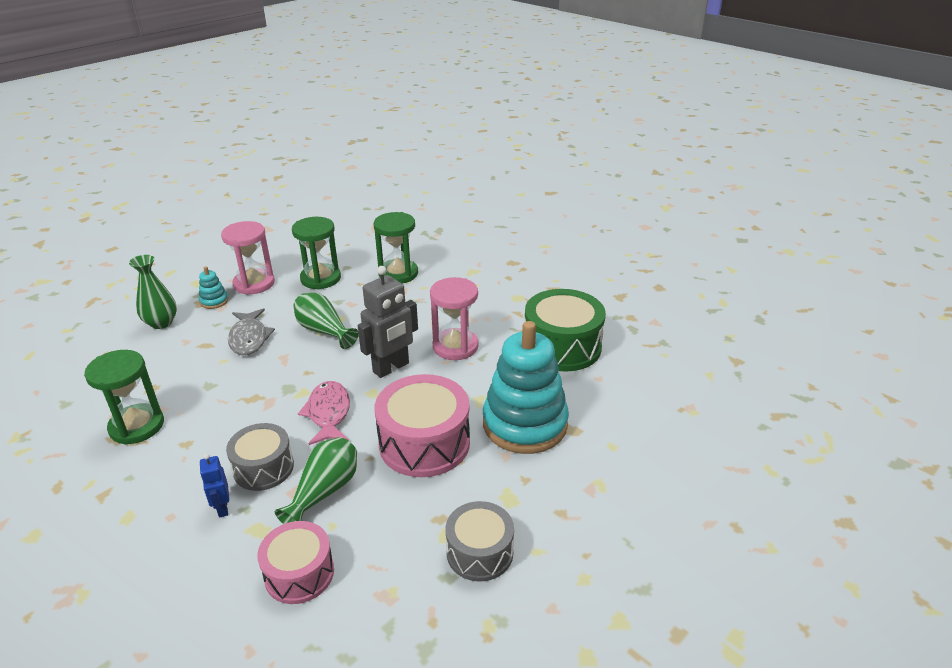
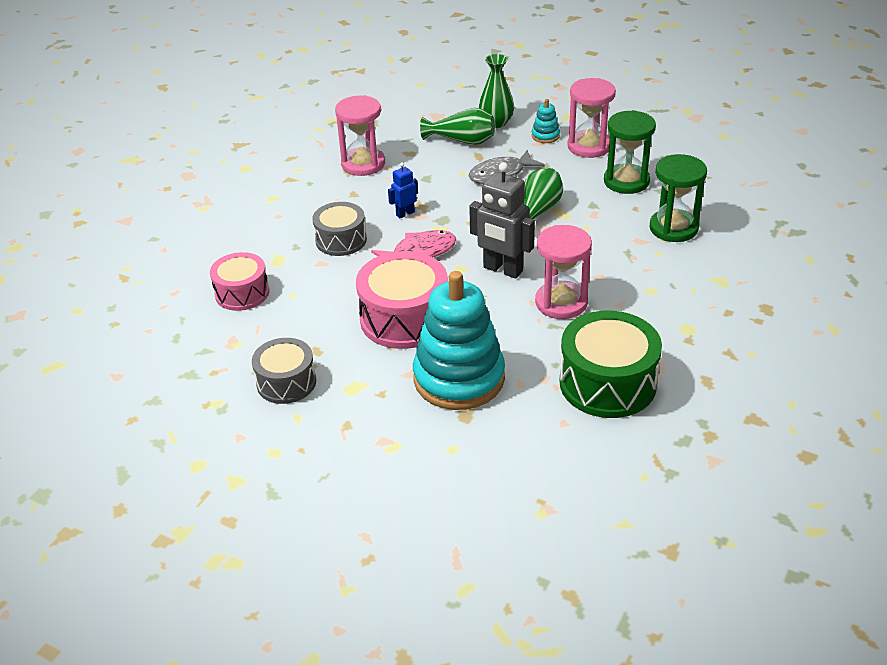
camera: 75 degrees right, 5 degrees up
green hourglass [84,350,164,445] -> pink hourglass [335,95,385,176]
blue robot [200,454,229,518] -> blue robot moved to [388,162,418,218]
green vase [275,437,357,524] -> green vase moved to [420,108,495,145]

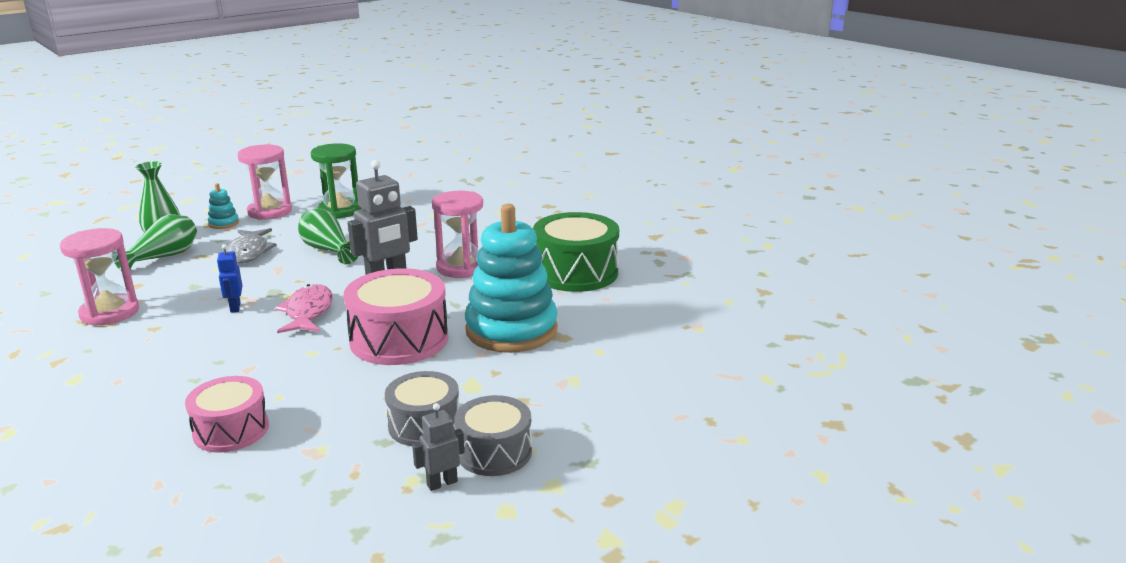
camera: 70 degrees left, 15 degrees down
grey drum [312,202,367,256] -> grey drum moved to [454,395,532,476]
green hourglass [650,154,707,242] -> none
none -> grey robot [412,403,465,491]

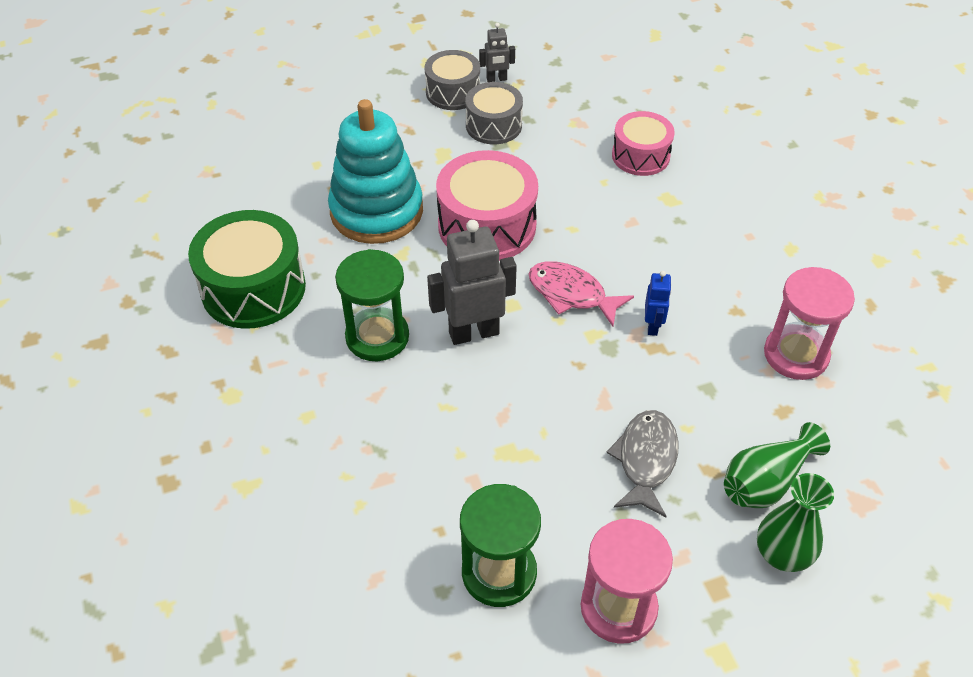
camera: 160 degrees left, 25 degrees up
turquoise stacking toy [208,183,239,229] -> none
pink fish [275,284,333,333] -> pink fish turned 105 degrees clockwise [528,261,634,326]
green vase [298,208,358,264] -> none
pink hourglass [432,191,483,278] -> green hourglass [335,249,409,361]

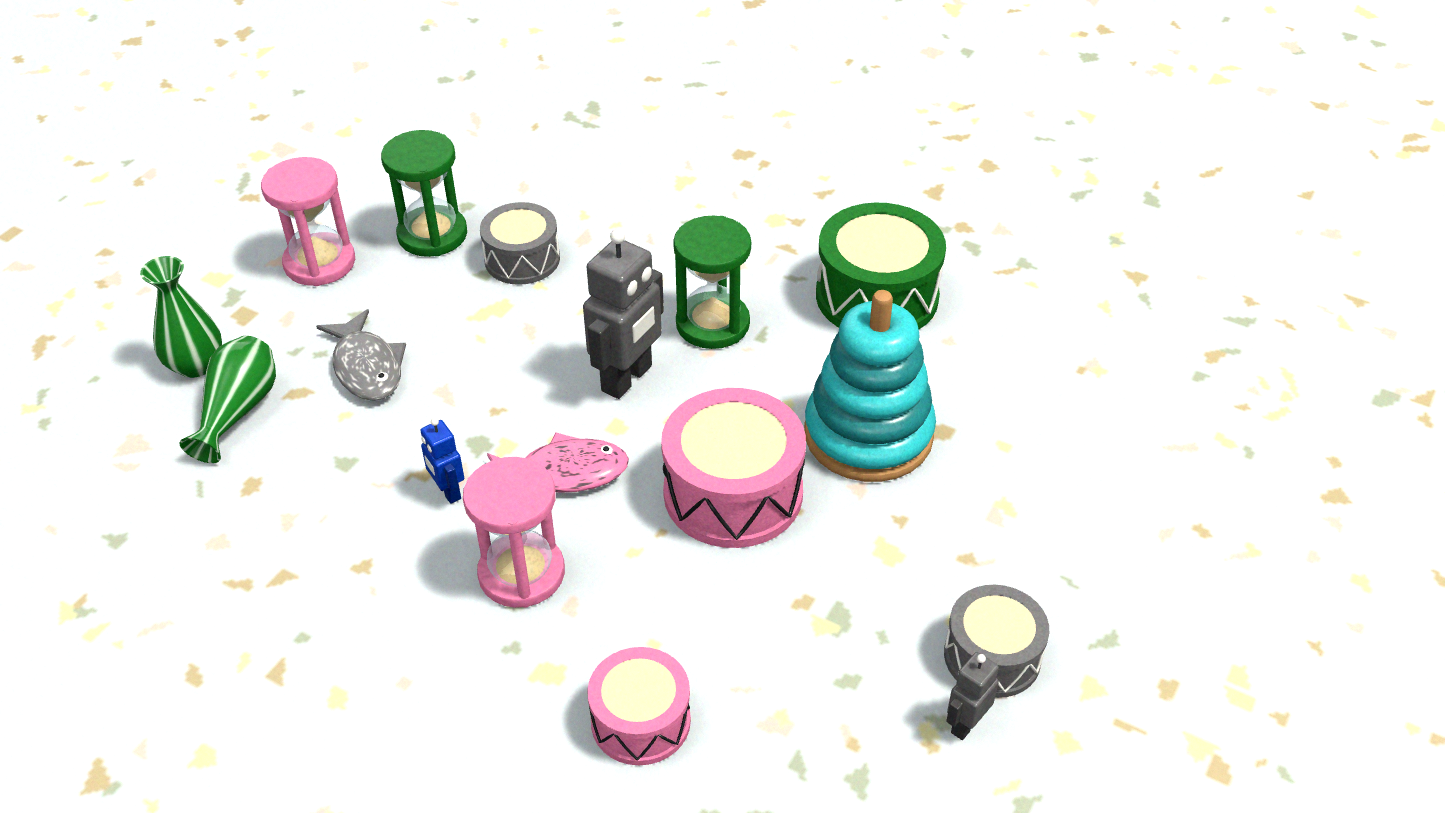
camera: 140 degrees right, 5 degrees down
grey drum [465,82,523,144] -> grey drum moved to [480,202,560,285]
pink hourglass [764,267,855,380] -> pink hourglass moved to [463,457,565,608]

